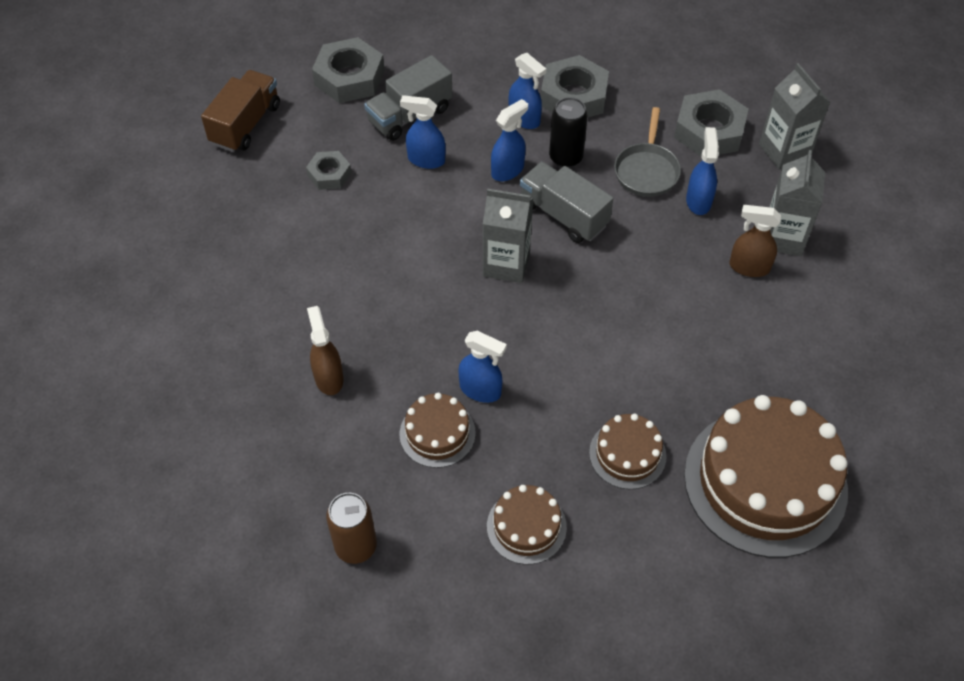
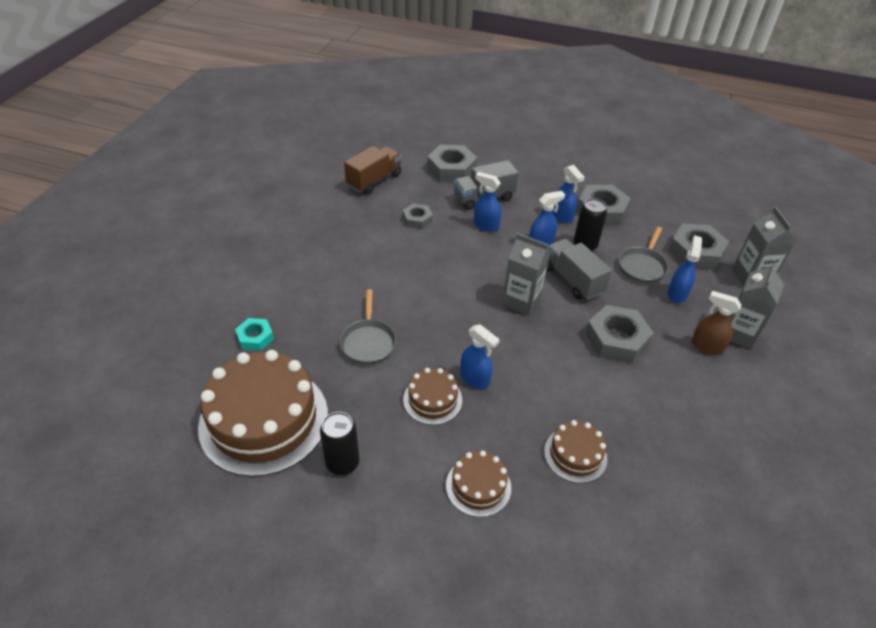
camera: 15 degrees right, 10 degrees down
brown spray bottle [307,306,343,395] -> grey pan [340,289,396,365]
brown can [326,493,377,564] -> black can [320,412,359,475]
brown cake [684,395,848,558] -> brown cake moved to [198,350,328,477]
none -> turquoise nut [235,318,274,351]
none -> grey nut [585,305,654,363]

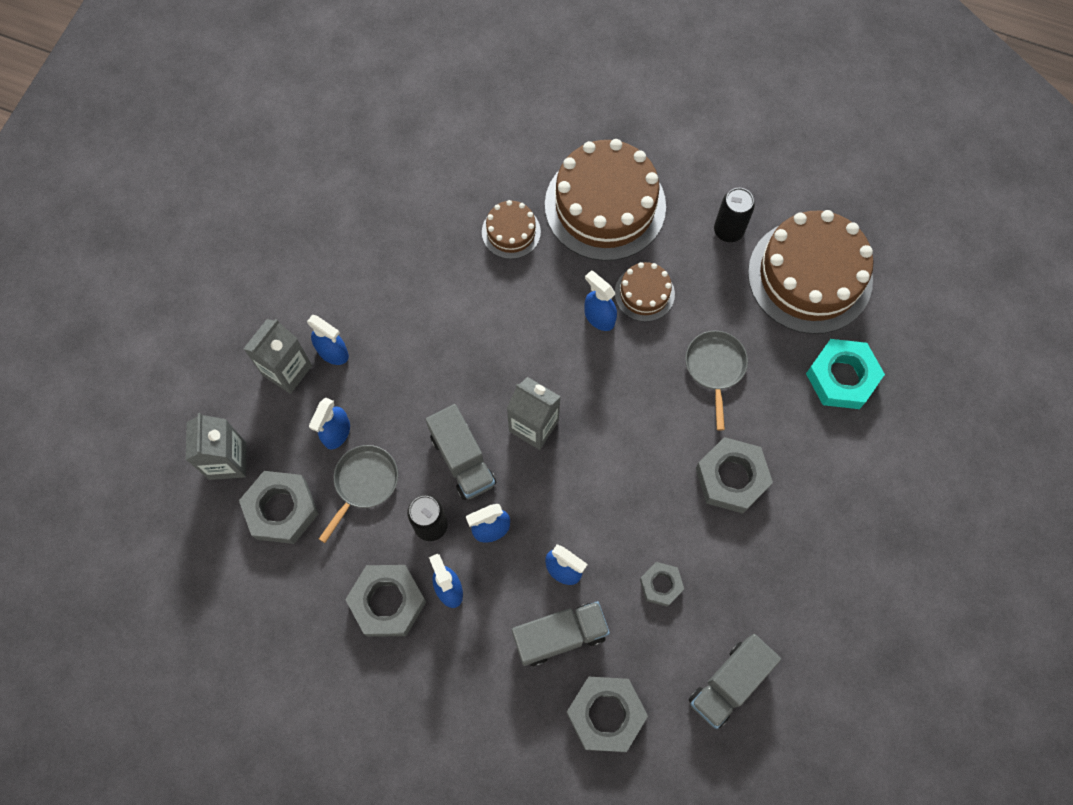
camera: 175 degrees left, 25 degrees up
turquoise nut [235,318,274,351] -> turquoise nut [806,339,885,409], size x1.74
brown truck [344,146,402,194] -> grey truck [689,634,781,729]
brown cake [446,450,511,517] -> brown cake [545,139,666,261], size x2.07
grey nut [585,305,654,363] -> grey nut moved to [696,437,773,513]
brown spray bottle [692,291,742,355] -> blue spray bottle [307,315,349,365]

